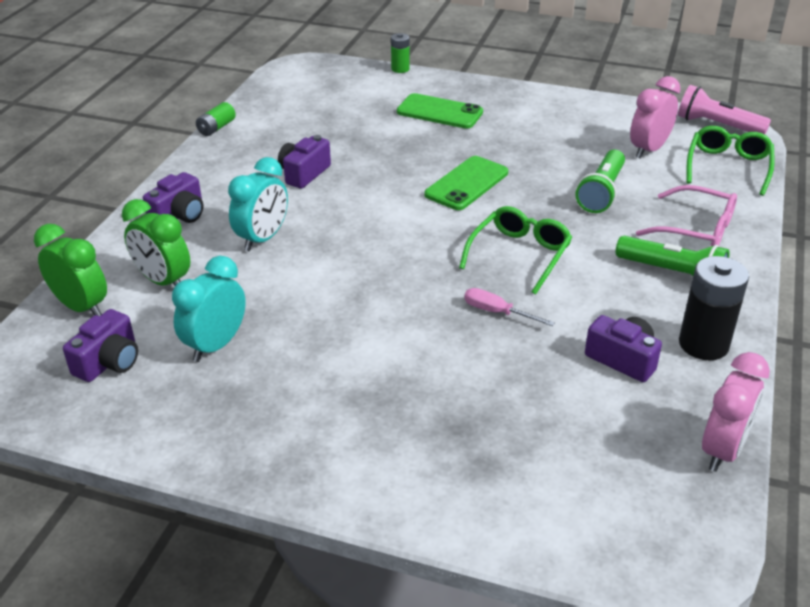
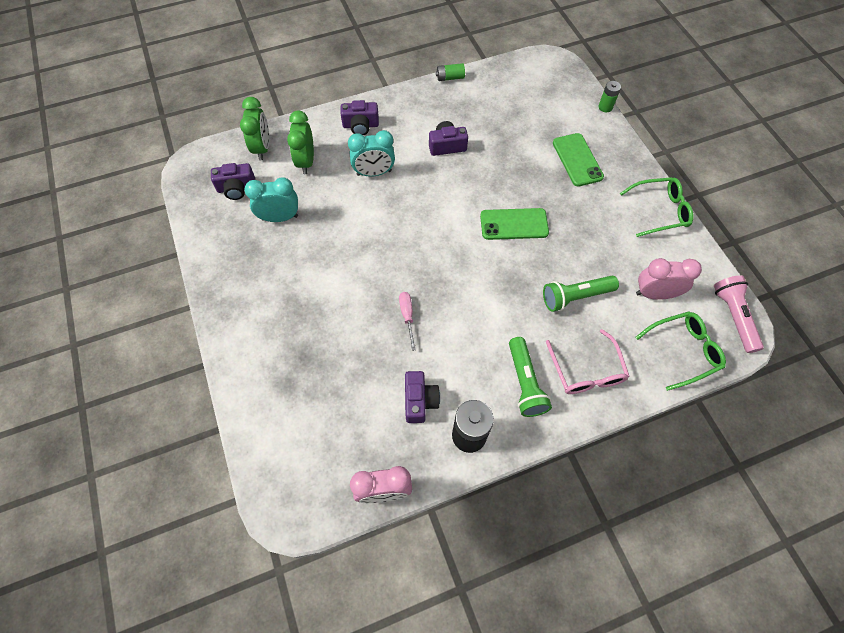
camera: 50 degrees right, 25 degrees up
green glasses [459,206,572,294] -> green glasses moved to [620,177,693,237]

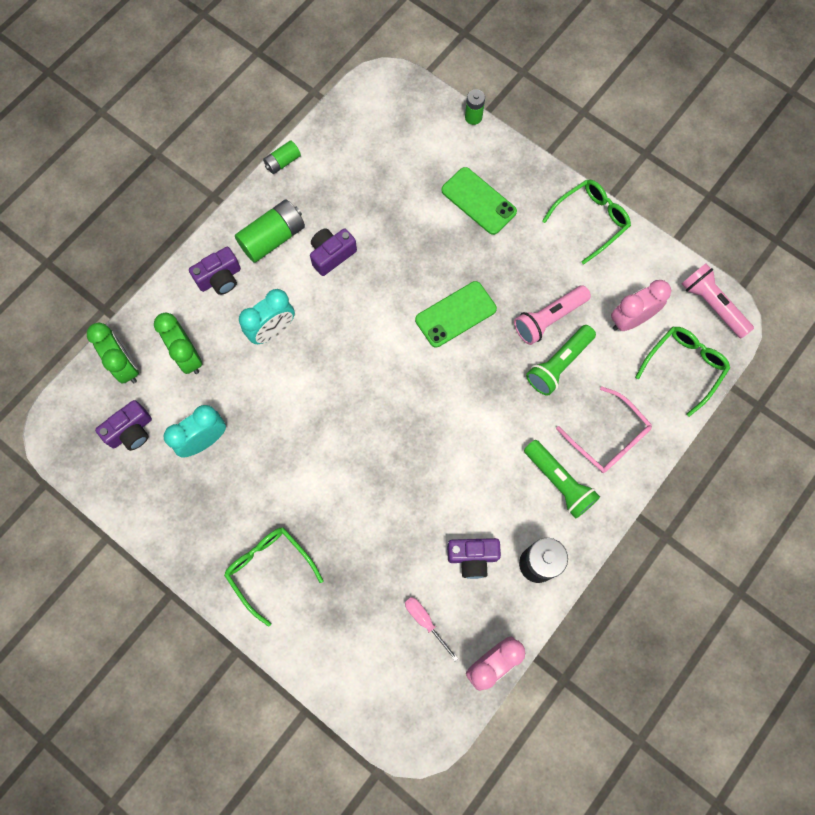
camera: 30 degrees left, 10 degrees up
pink screwdriver [399,292,416,351] -> pink screwdriver moved to [405,597,458,661]
purple camera [405,371,440,423] -> purple camera turned 120 degrees clockwise [447,538,501,579]
none -> green glasses [224,527,324,627]
none -> green battery [235,199,305,263]
none -> pink flashlight [514,285,591,345]

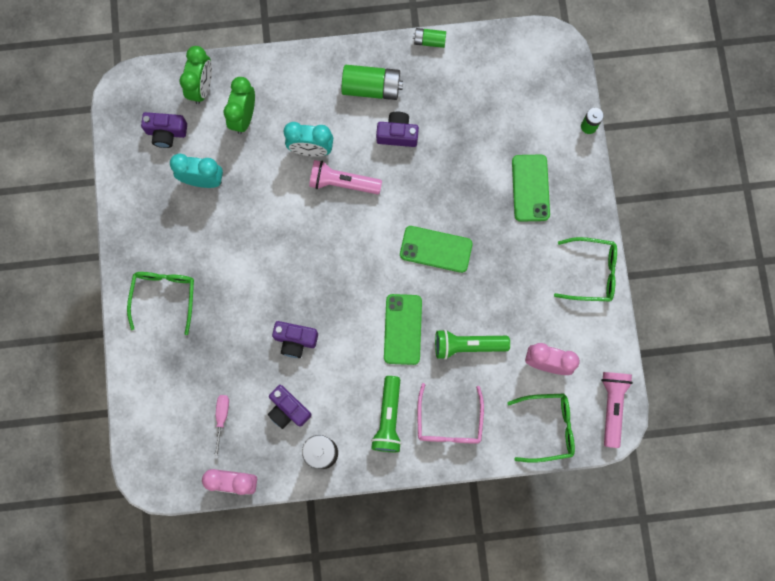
camera: 45 degrees right, 5 degrees up
purple camera [189,247,241,295] -> purple camera moved to [272,321,318,358]
pink flashlight [514,285,591,345] -> pink flashlight moved to [309,160,382,195]
none -> green phone [384,294,422,365]

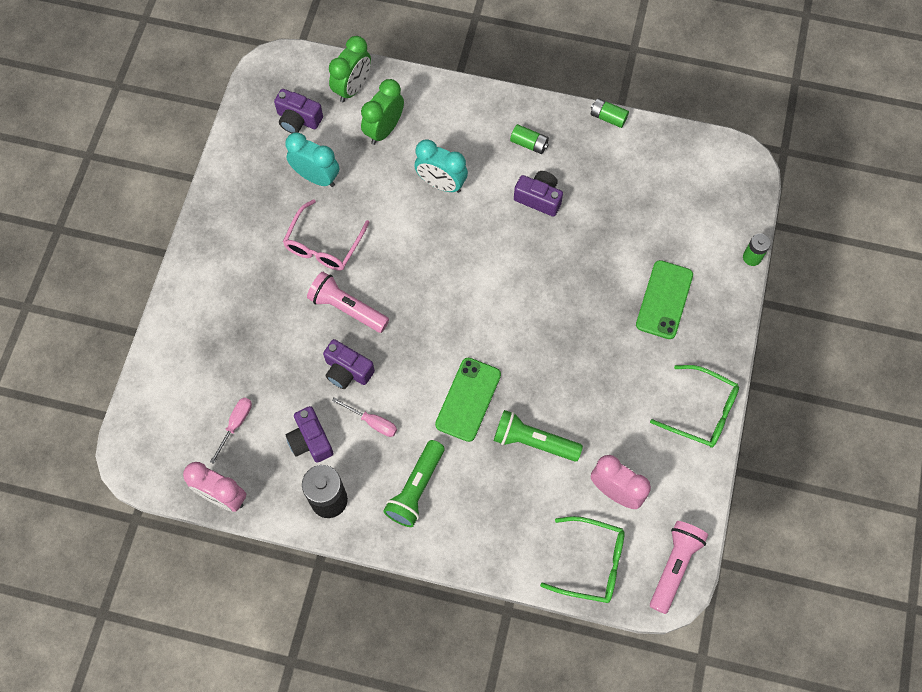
camera: 20 degrees right, 10 degrees down
green glasses [127,272,194,335] -> none
pink flashlight [309,160,382,195] -> pink flashlight moved to [307,272,389,333]
green battery [341,65,403,100] -> green battery [510,124,549,154], size x0.56
green phone [400,226,473,273] -> none
pink glasses [417,383,484,444] -> pink glasses moved to [283,199,370,271]
none -> pink screwdriver [332,398,397,437]

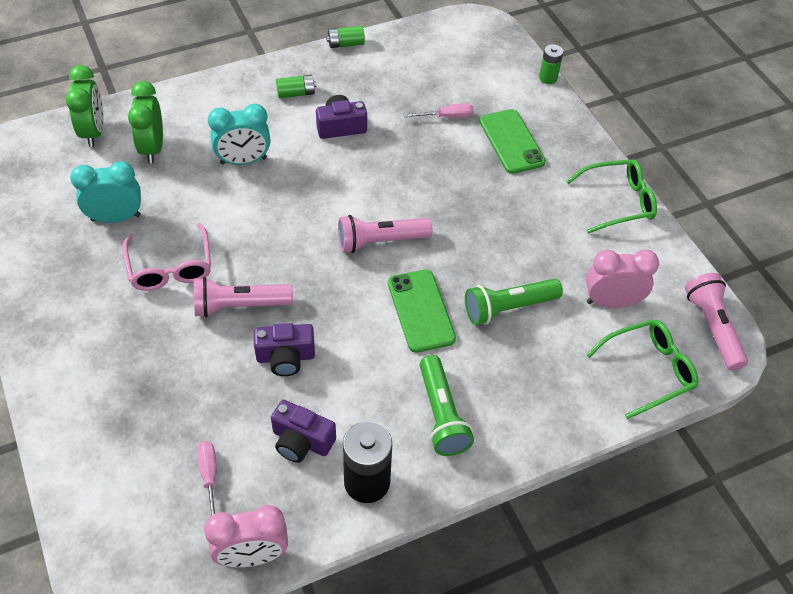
camera: 40 degrees left, 15 degrees down
purple camera [274,89,323,133] -> none
pink screwdriver [332,398,397,437] -> pink screwdriver moved to [404,103,474,118]
none -> pink flashlight [338,215,433,253]

